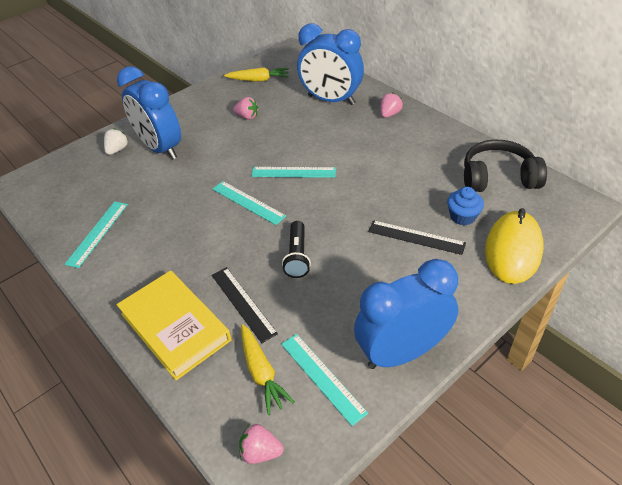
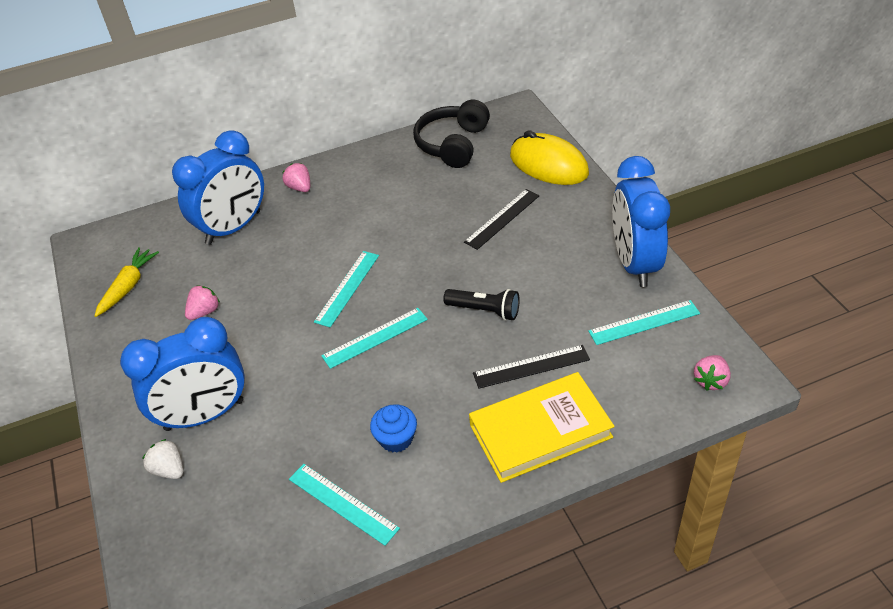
camera: 70 degrees left, 0 degrees up
yellow carrot [241,324,295,415] -> none
blue cupcake [447,187,484,226] -> blue cupcake moved to [370,404,417,453]

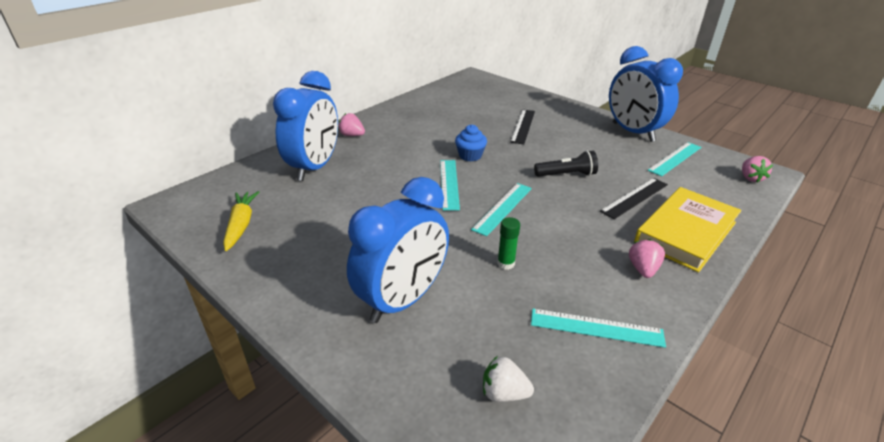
camera: 30 degrees left, 10 degrees down
white strawberry [142,439,183,479] -> white strawberry moved to [483,356,534,402]
pink strawberry [185,285,220,320] -> pink strawberry moved to [629,239,665,278]
blue cupcake [370,404,417,453] -> blue cupcake moved to [455,125,487,162]
black headphones [413,100,490,168] -> none
yellow mouse [510,130,589,185] -> none
none -> green glue stick [497,217,520,270]

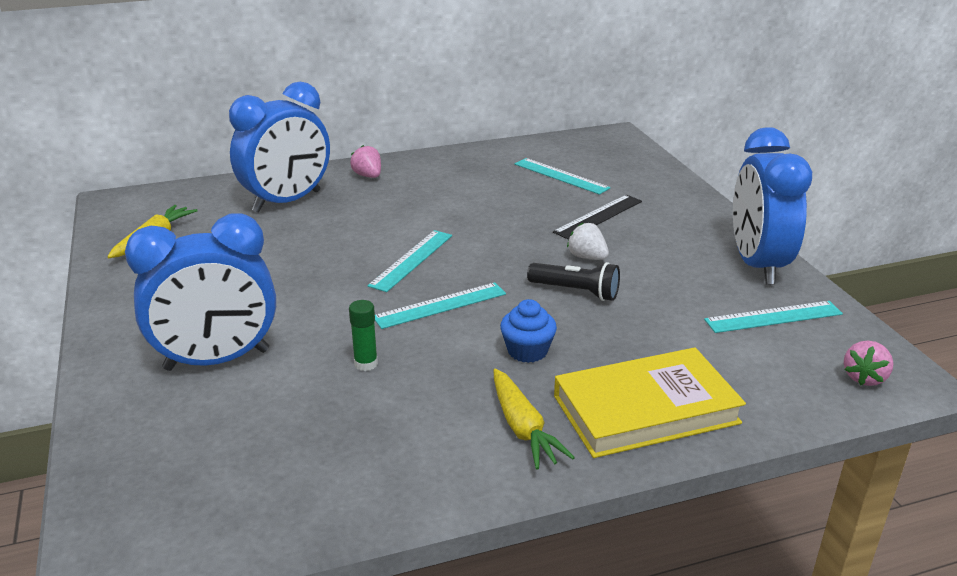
camera: 30 degrees right, 5 degrees down
blue cupcake [455,125,487,162] -> blue cupcake moved to [500,299,557,363]
white strawberry [483,356,534,402] -> white strawberry moved to [567,223,609,260]
turquoise ruler [531,309,666,348] -> turquoise ruler moved to [515,158,611,195]
black ruler [600,178,668,219] -> none
pink strawberry [629,239,665,278] -> yellow carrot [493,369,575,469]

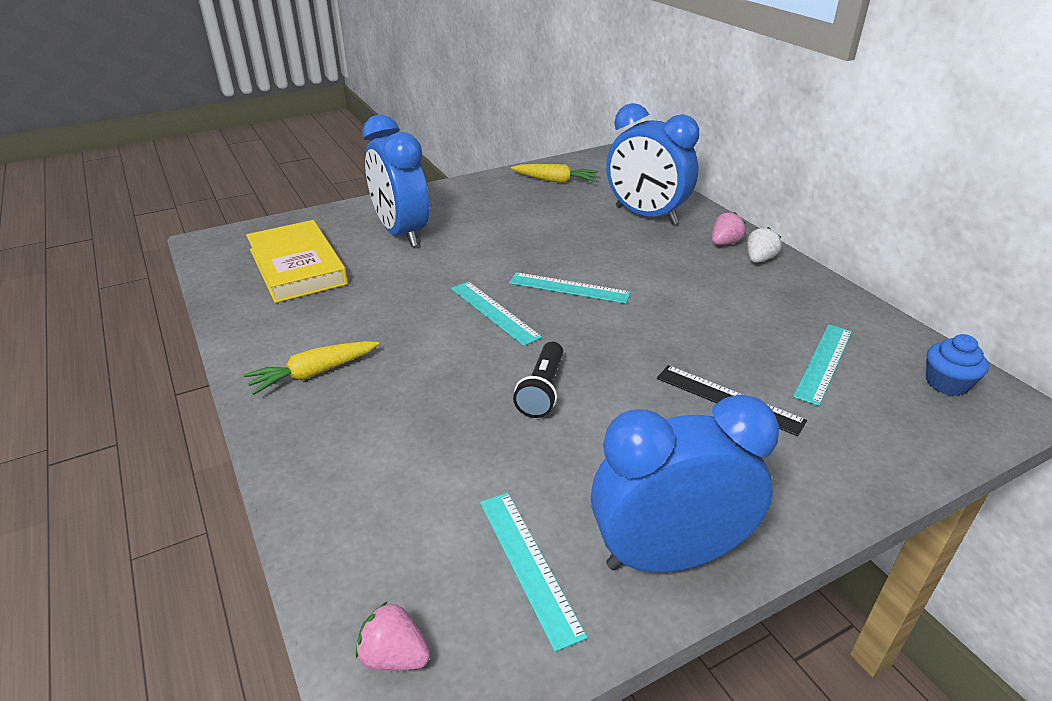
camera: 80 degrees right, 5 degrees up
green glue stick [349,300,378,371] -> none
blue cupcake [500,299,557,363] -> blue cupcake moved to [926,334,989,396]
yellow book [554,347,746,458] -> yellow book moved to [246,220,348,303]
white strawberry [567,223,609,260] -> white strawberry moved to [747,227,782,263]

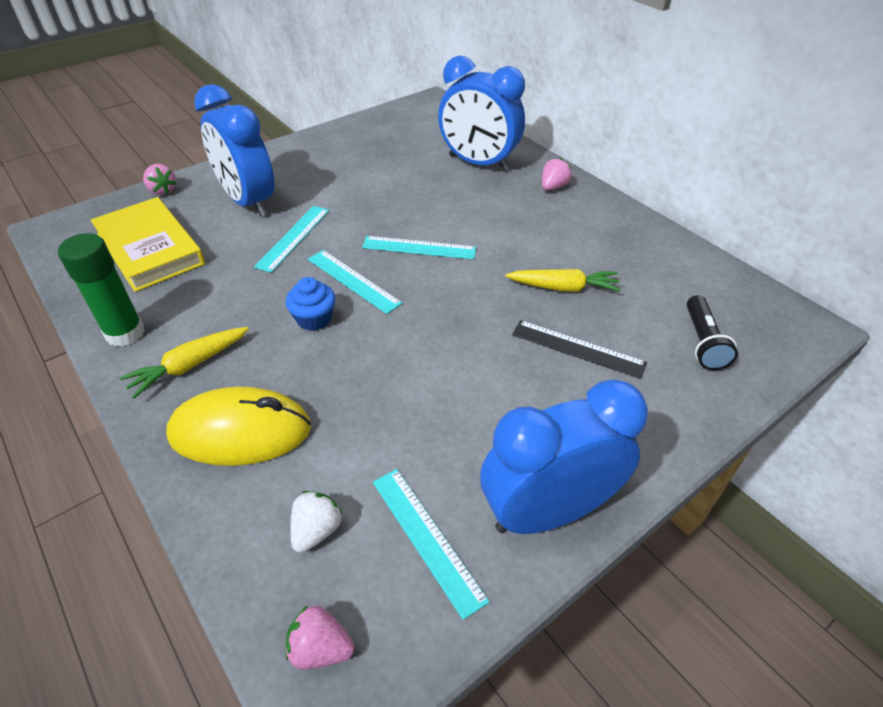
camera: 10 degrees left, 10 degrees up
yellow carrot [511,164,598,183] -> yellow carrot moved to [505,269,621,292]
black flashlight [513,342,563,418] -> black flashlight moved to [687,295,738,370]
white strawberry [747,227,782,263] -> white strawberry moved to [290,491,343,553]
turquoise ruler [793,324,852,406] -> turquoise ruler moved to [254,206,329,273]
blue cupcake [926,334,989,396] -> blue cupcake moved to [286,277,335,331]
none -> green glue stick [58,233,145,347]
none -> pink strawberry [143,164,176,195]
none -> yellow mouse [166,386,311,466]

